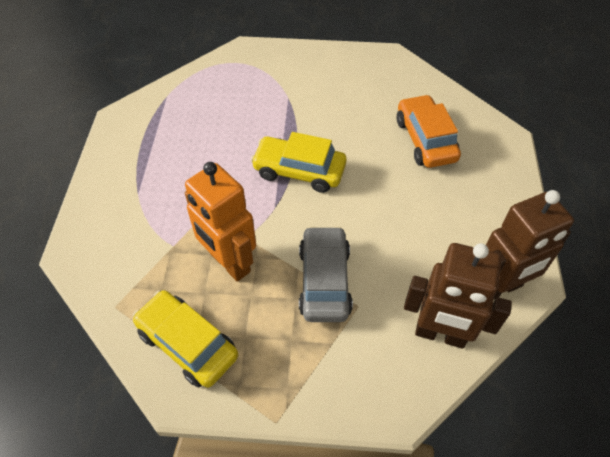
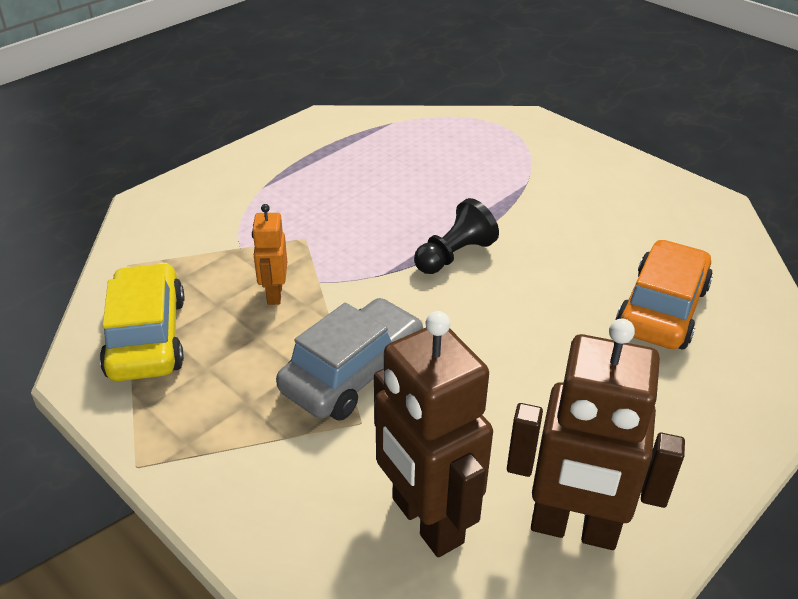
camera: 40 degrees right, 15 degrees down
orange robot [185,162,256,282] -> orange robot [252,204,287,305], size x0.51
yellow car [251,132,347,193] -> black pawn [414,198,499,274]

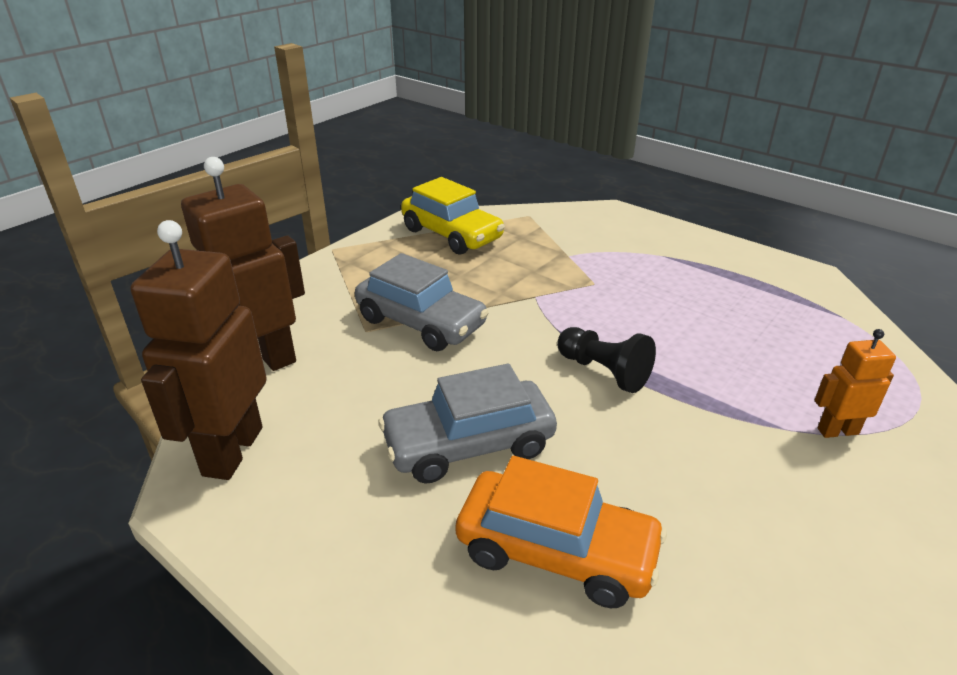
camera: 85 degrees right, 5 degrees down
yellow car [100,263,184,381] -> yellow car turned 60 degrees clockwise [401,177,505,255]
orange robot [252,204,287,305] -> orange robot moved to [815,329,896,438]
none -> grey car [378,364,557,484]

